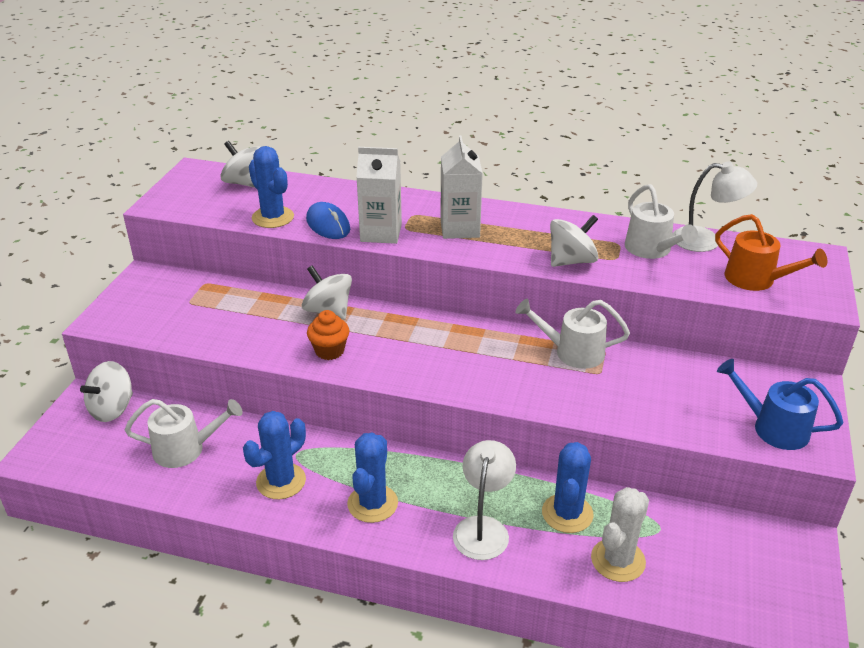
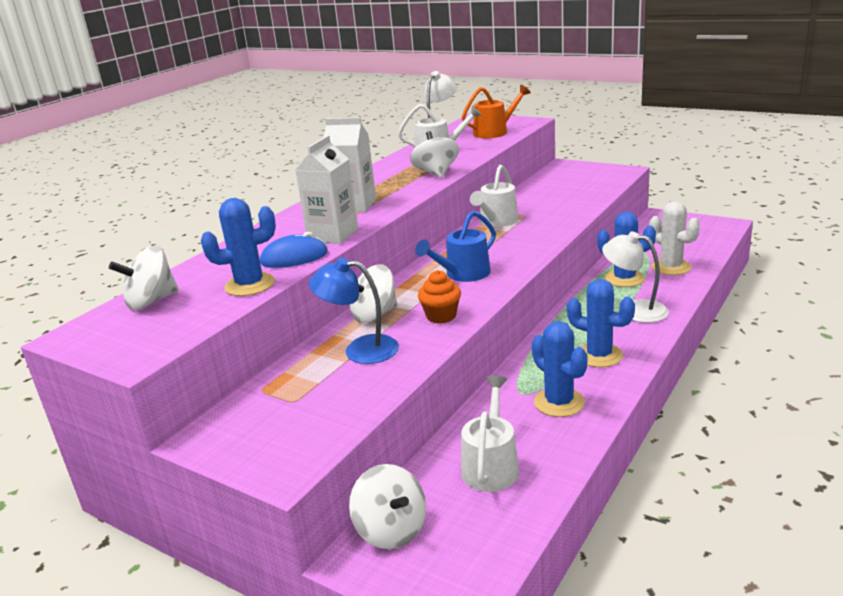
camera: 70 degrees left, 10 degrees down
blue watering can [717,359,843,450] -> blue watering can moved to [415,210,496,282]
none -> blue lamp [309,258,399,364]

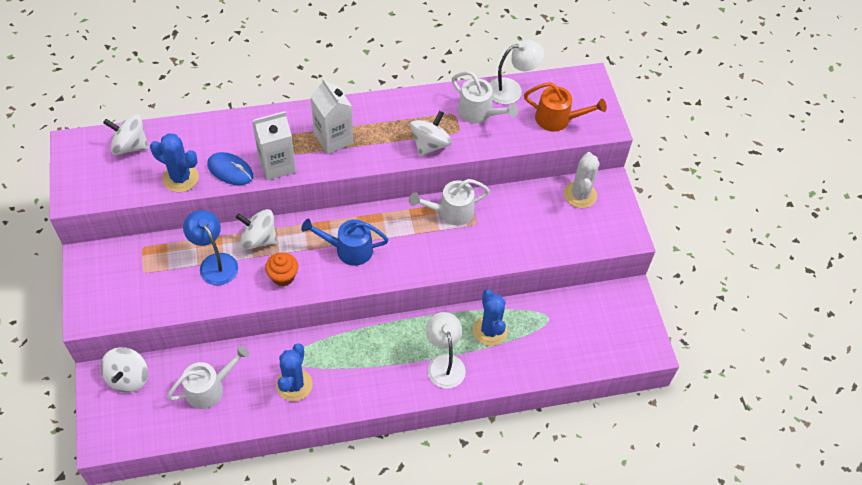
camera: 40 degrees right, 30 degrees up
blue cactus [567,279,635,367] -> none
white cactus [649,201,700,275] -> white cactus moved to [564,152,599,208]

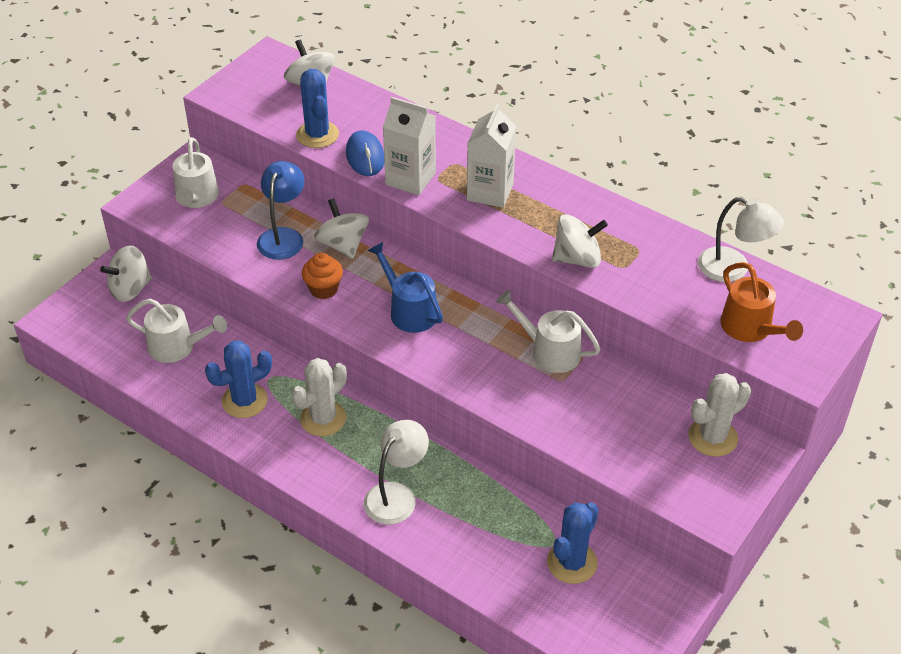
camera: 50 degrees right, 10 degrees down
white watering can [452,71,519,123] -> white watering can moved to [173,137,219,208]
blue cactus [473,289,508,346] -> blue cactus moved to [547,502,599,584]
none -> white cactus [291,358,347,436]

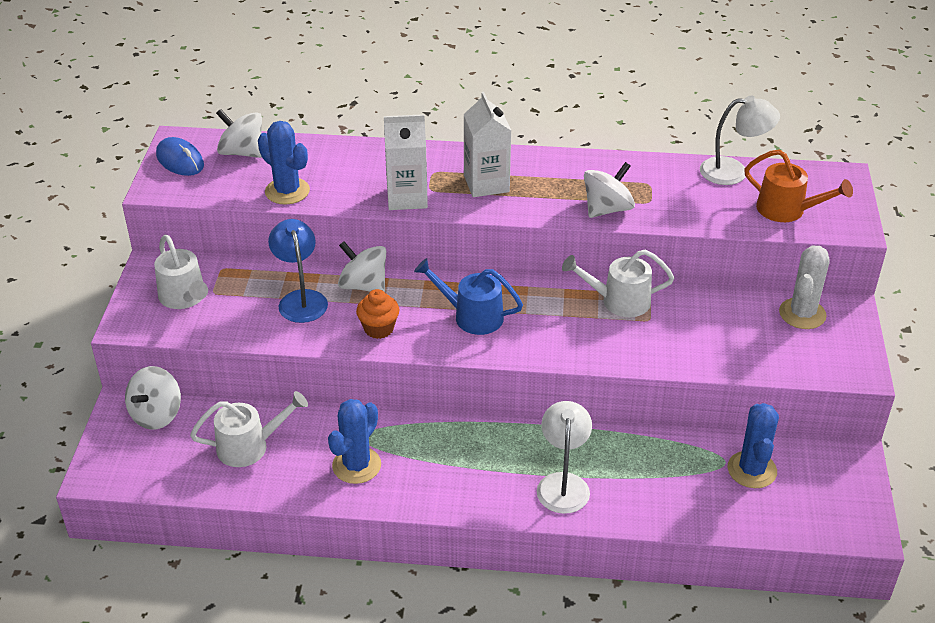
camera: 30 degrees left, 5 degrees down
white cactus [291,358,347,436] -> none
blue mouse [346,131,385,176] -> blue mouse moved to [156,137,204,176]

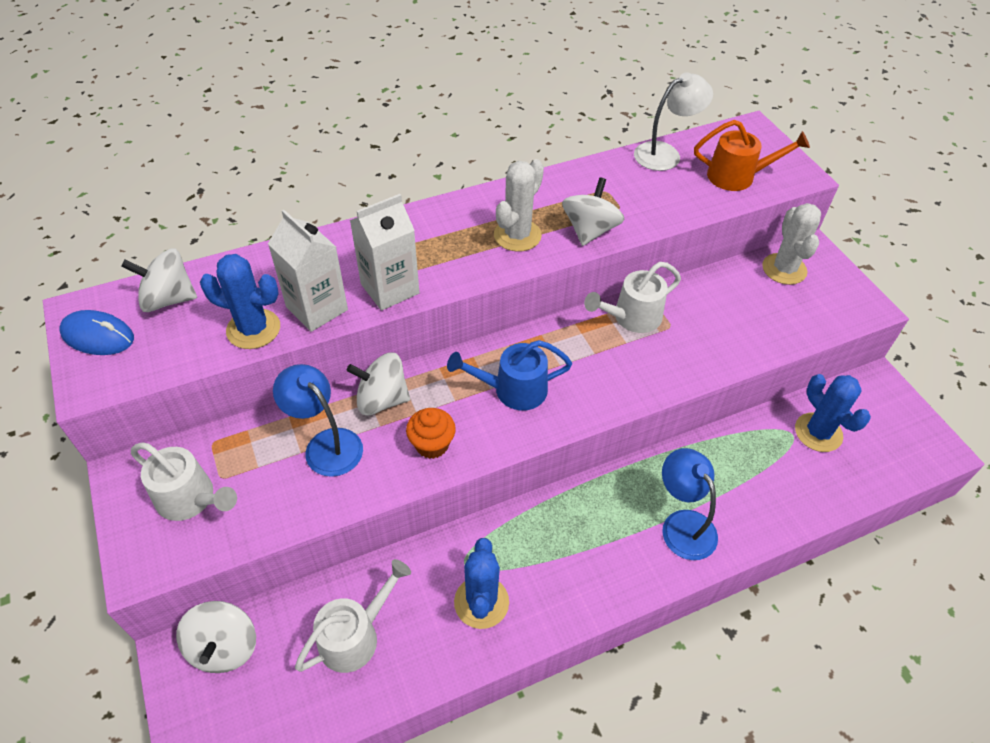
camera: 30 degrees left, 10 degrees up
white carton [463,92,511,197] -> white carton moved to [268,210,348,332]
white lamp [537,401,592,514] -> blue lamp [662,448,718,560]
none -> white cactus [494,159,544,252]

